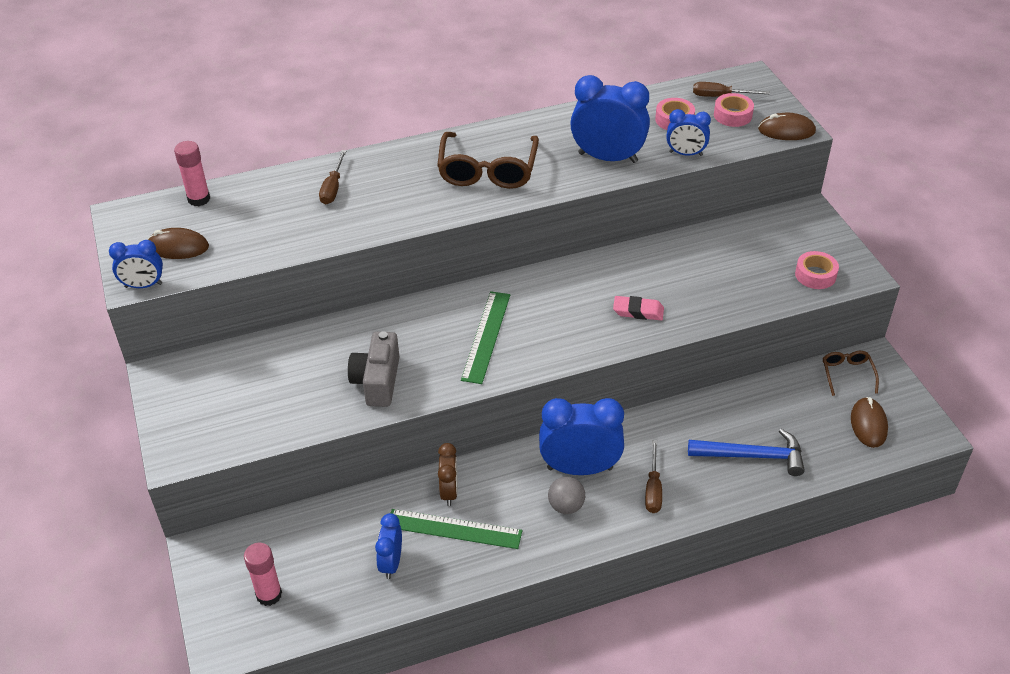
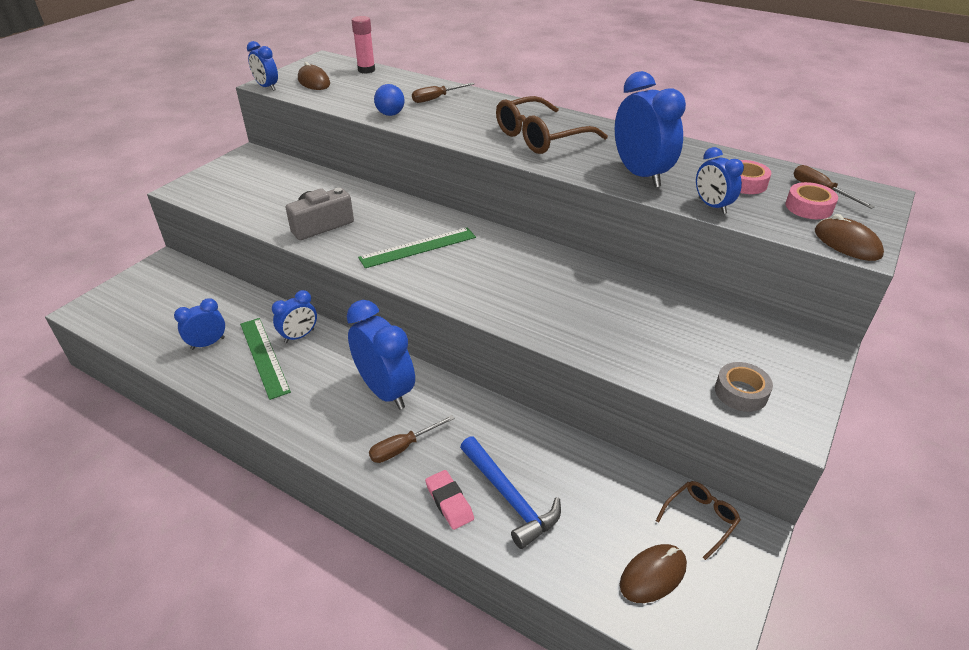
camera: 50 degrees right, 5 degrees down
pink glue stick [244,543,282,606] -> none
brown clock [438,443,458,506] -> blue clock [272,290,317,343]
grey ball [548,477,585,514] -> none
pink eraser [613,296,664,320] -> pink eraser moved to [425,470,474,530]
pink tape [795,251,839,289] -> grey tape [715,362,773,412]
none -> blue ball [374,84,405,116]

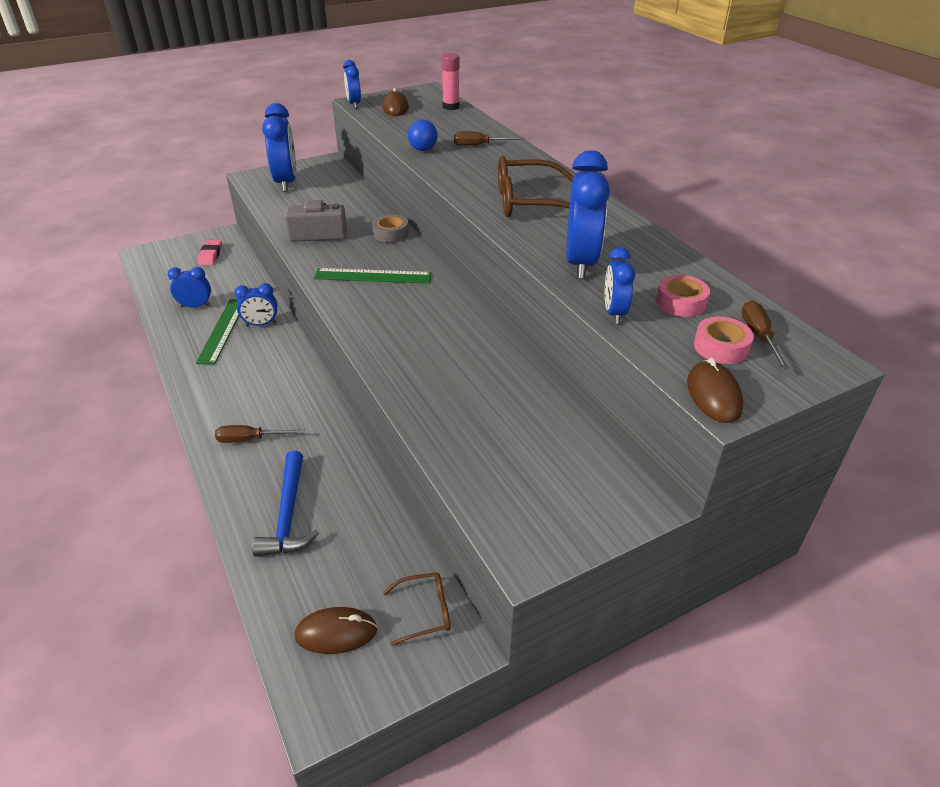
camera: 30 degrees right, 0 degrees up
blue clock [347,300,415,409] -> blue clock moved to [262,103,296,192]
pink eraser [425,470,474,530] -> pink eraser moved to [198,240,222,265]
grey tape [715,362,773,412] -> grey tape moved to [372,214,409,243]

